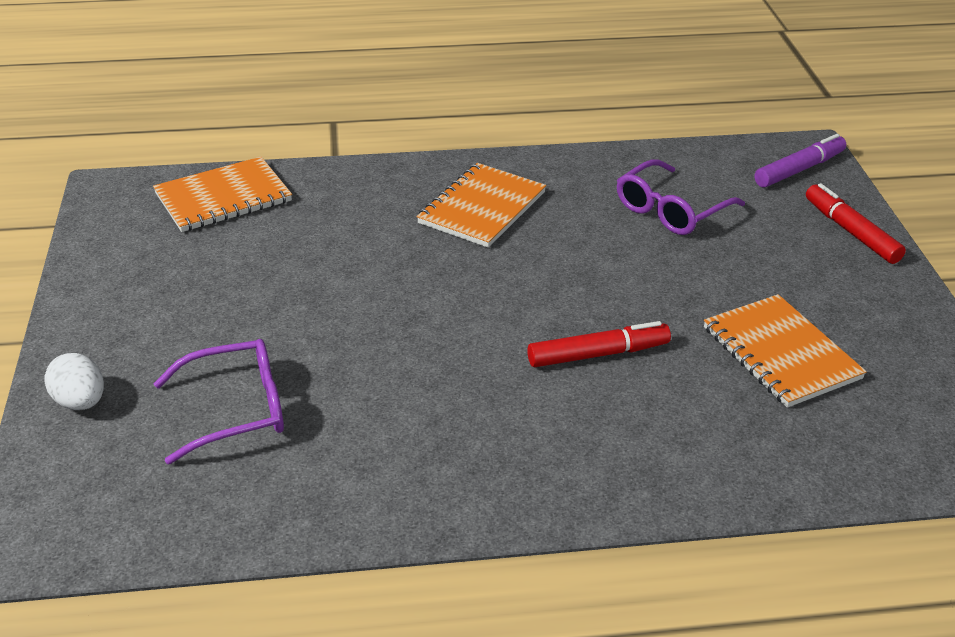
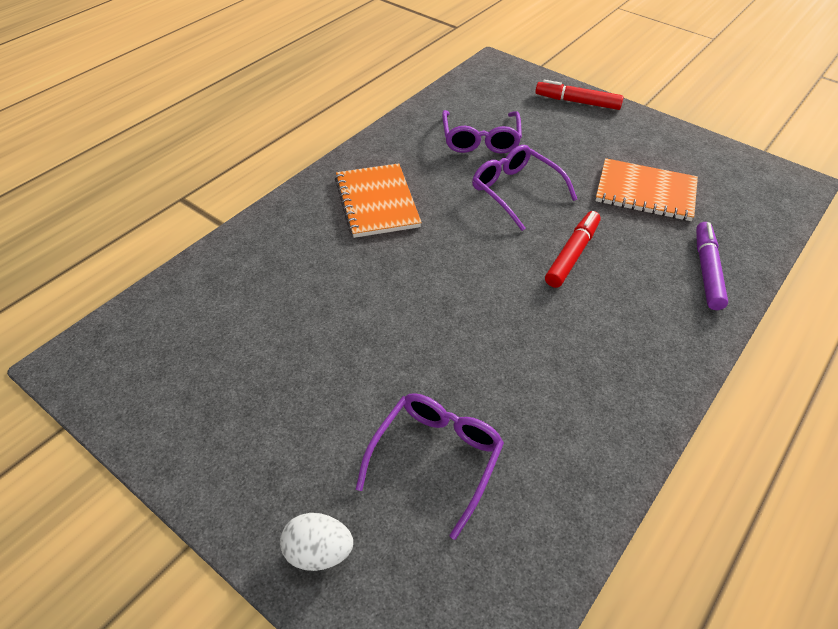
camera: 45 degrees left, 10 degrees up
orange notebook [153,157,292,232] -> none
purple marker [754,134,846,187] -> purple marker moved to [696,222,728,310]
none -> purple glasses [472,145,577,231]

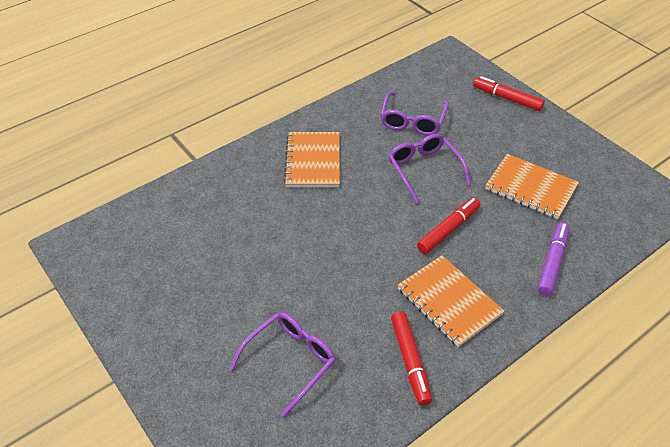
camera: 15 degrees right, 0 degrees up
white egg [280,513,353,571] -> none
none -> red marker [391,312,432,406]
none -> orange notebook [398,256,504,347]

